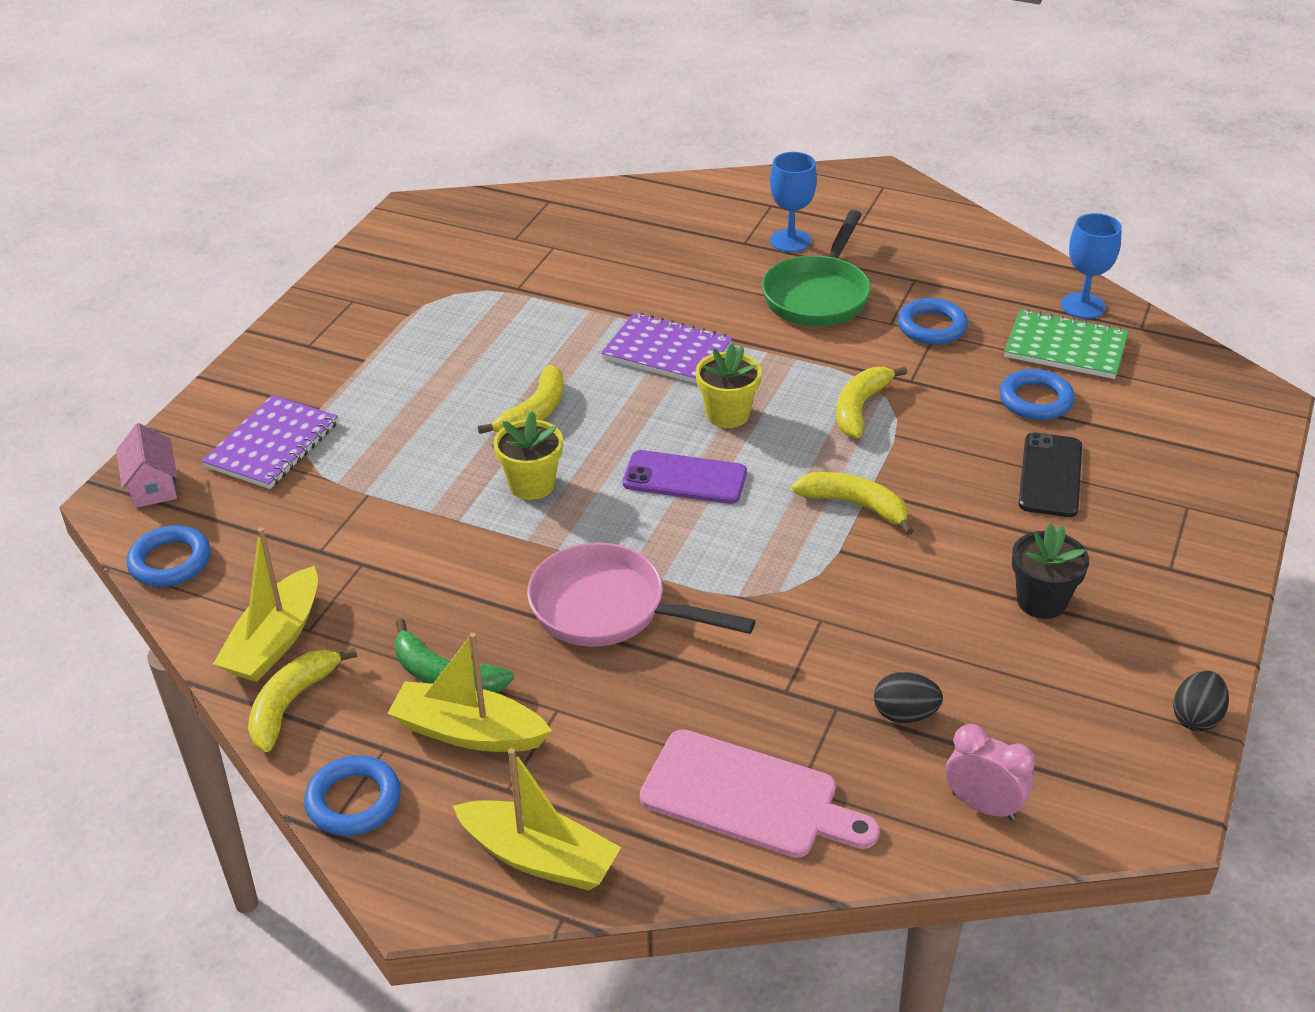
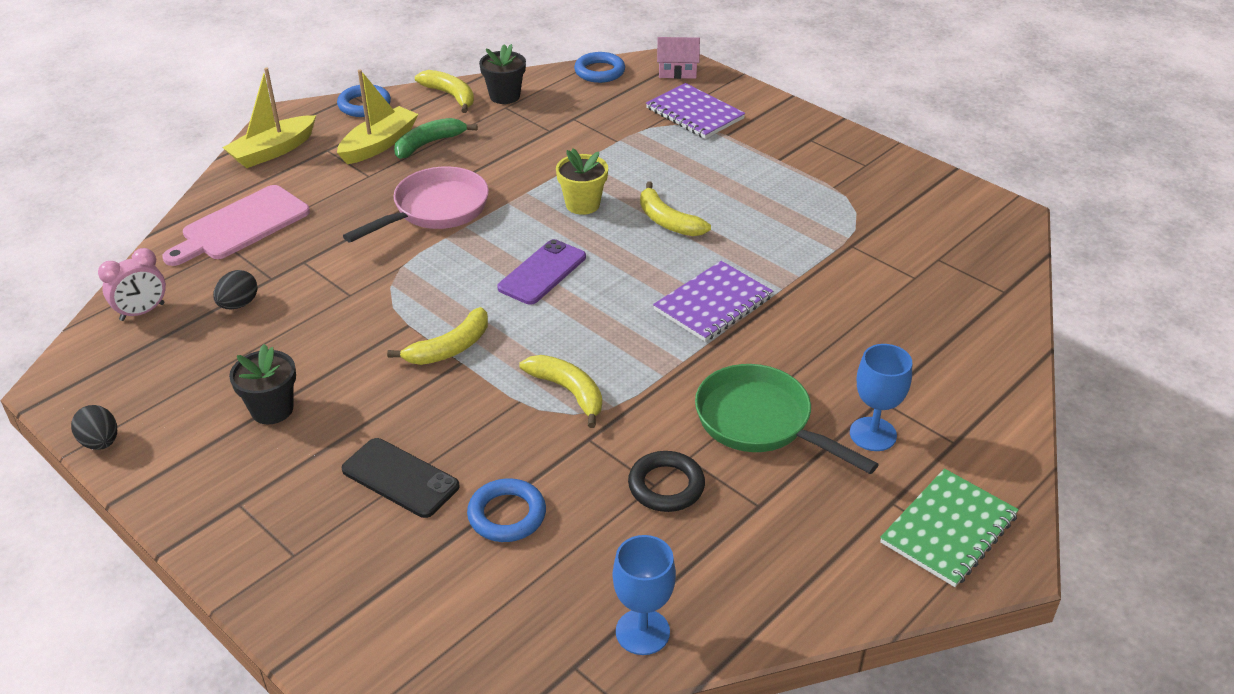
camera: 110 degrees right, 0 degrees up
yellow boat [213,527,318,682] -> black flower pot [479,44,526,104]
yellow flower pot [696,343,762,428] -> none
blue ring [898,298,968,345] -> black ring [628,451,705,512]
green notebook [1004,309,1129,379] -> green notebook moved to [880,468,1019,587]

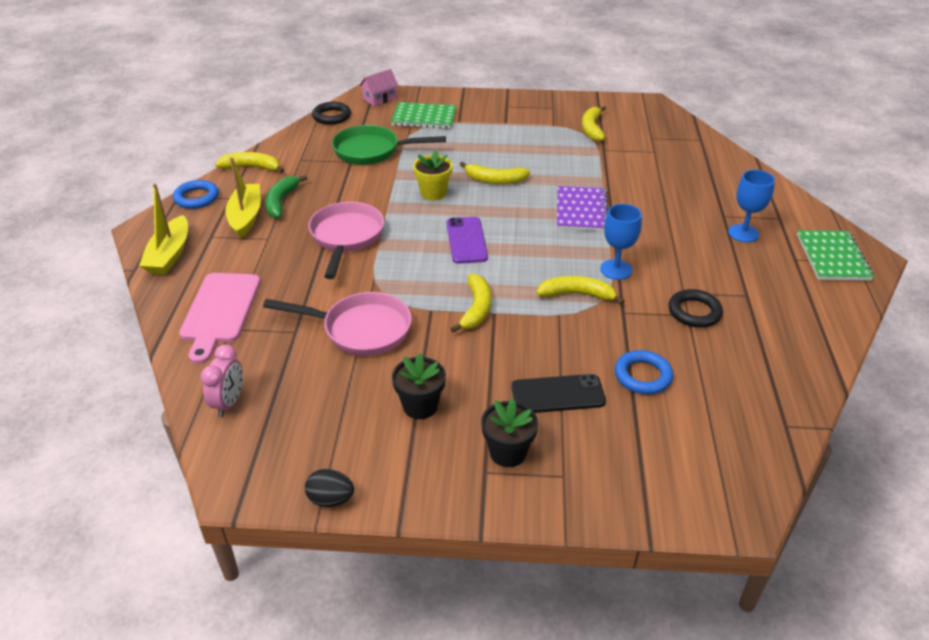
camera: 40 degrees left, 0 degrees up
black egg [213,270,258,309] -> none
black flower pot [479,44,526,104] -> black flower pot moved to [481,398,538,467]
blue ring [574,52,625,83] -> black ring [312,102,351,125]
blue goblet [613,535,676,655] -> blue goblet moved to [600,204,642,280]
purple notebook [646,83,745,139] -> green notebook [391,102,456,129]
green pan [695,364,879,474] -> green pan moved to [332,125,446,165]
none -> pink pan [263,292,412,356]
none -> yellow banana [582,106,606,141]

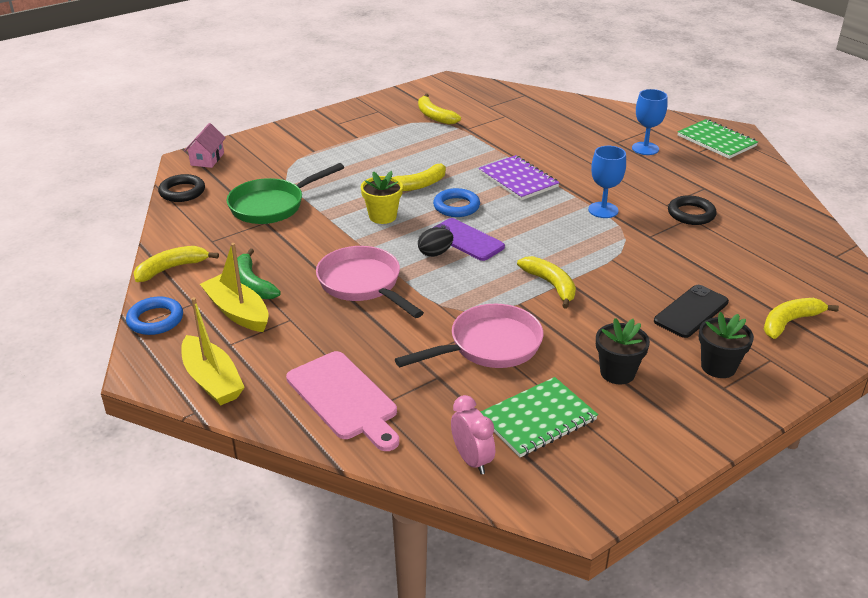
camera: 40 degrees left, 5 degrees down
black egg [305,469,354,507] -> black egg moved to [418,227,453,257]
green notebook [391,102,456,129] -> green notebook moved to [480,377,598,457]
yellow banana [537,276,624,305] -> yellow banana moved to [764,298,839,339]
blue ring [615,350,673,394] -> blue ring moved to [433,188,480,217]

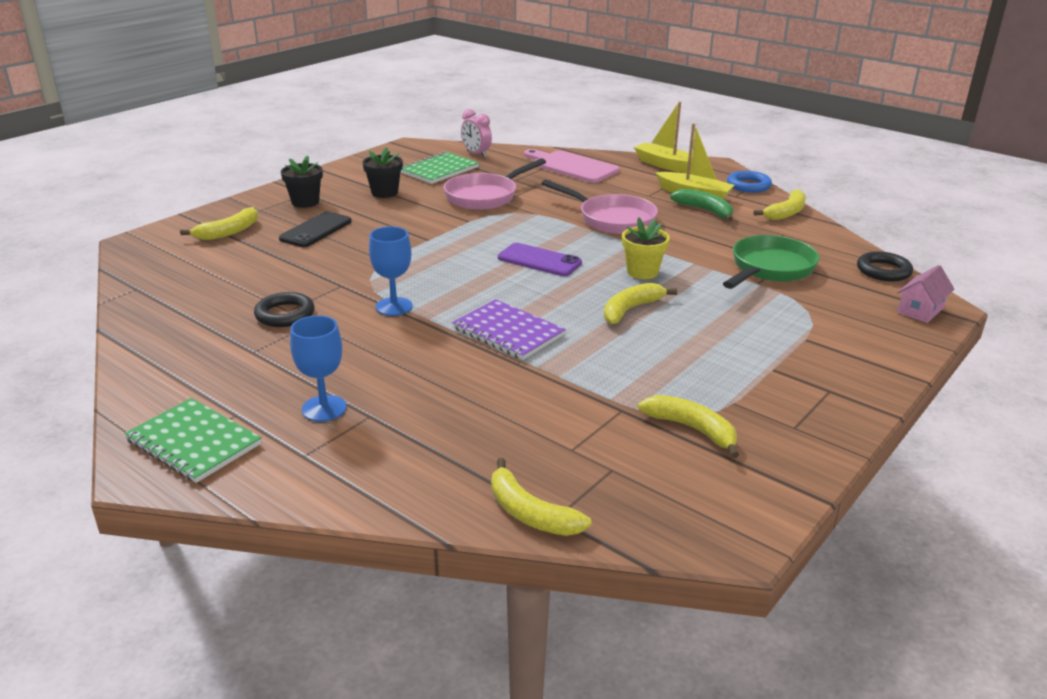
camera: 165 degrees right, 5 degrees down
pink house [184,123,225,168] -> pink house turned 45 degrees clockwise [897,265,954,323]
black egg [418,227,453,257] -> none
blue ring [433,188,480,217] -> none
yellow banana [517,256,576,309] -> yellow banana moved to [491,458,591,536]

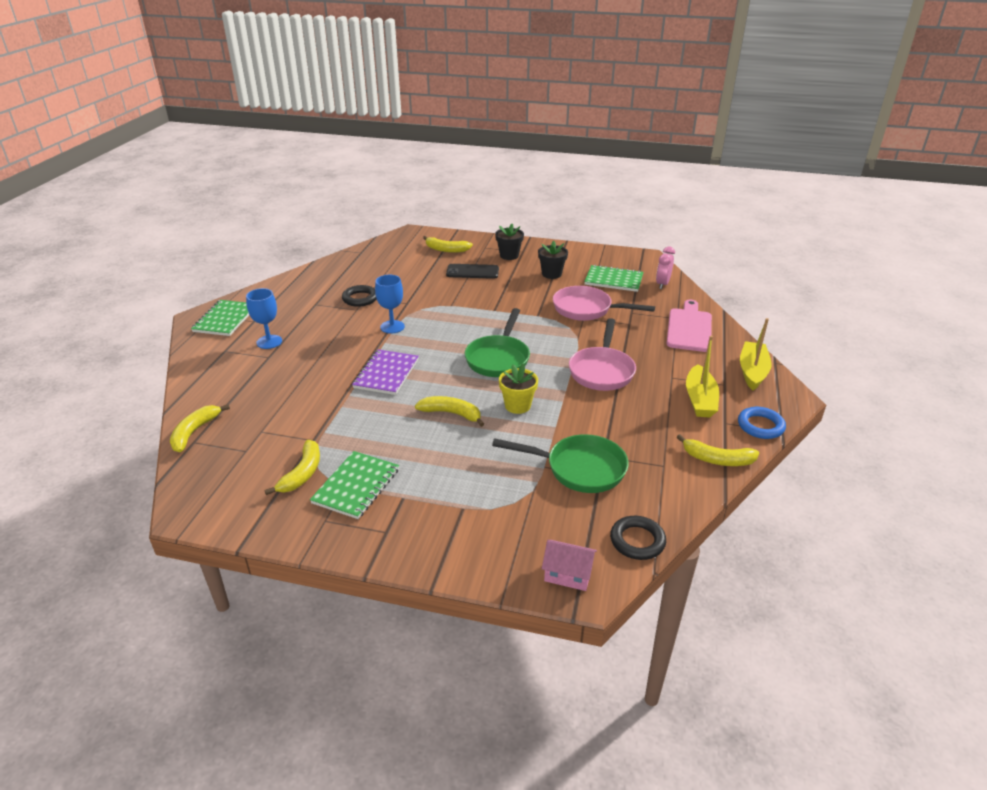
camera: 65 degrees right, 5 degrees up
purple phone [498,243,582,276] -> green pan [465,308,530,377]
green banana [670,189,733,221] -> none
none -> green notebook [310,451,399,519]

